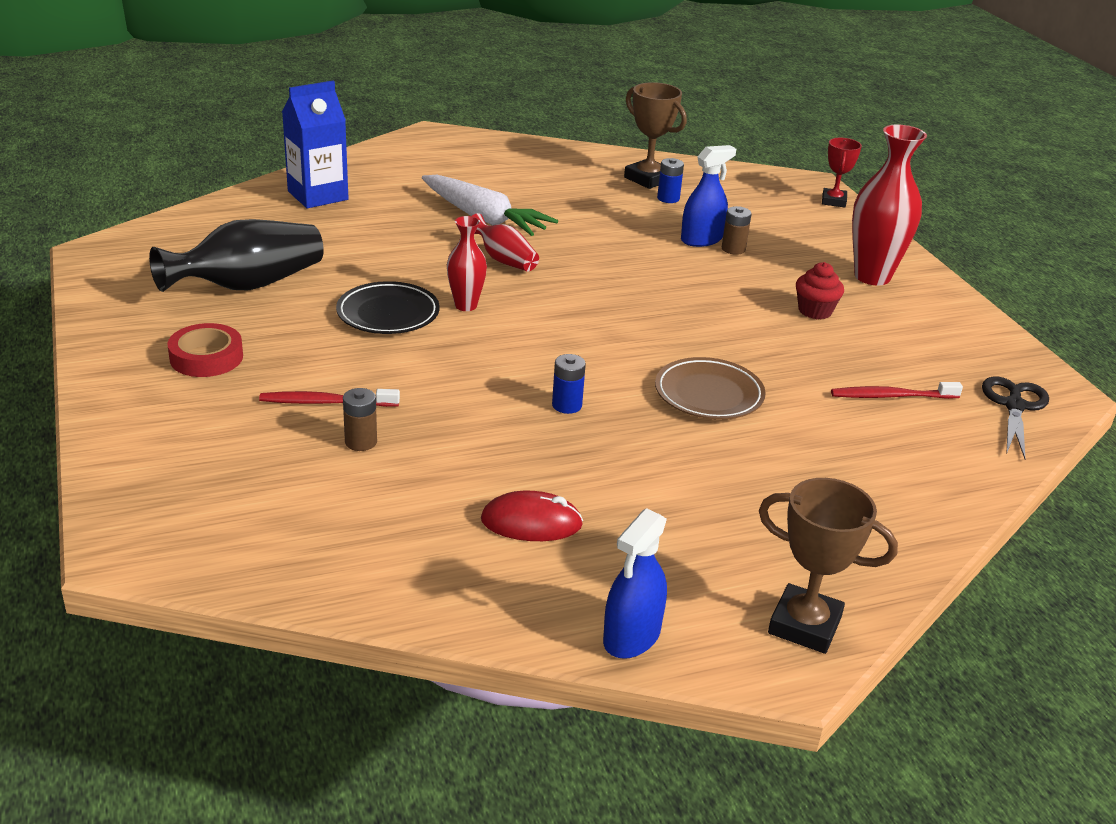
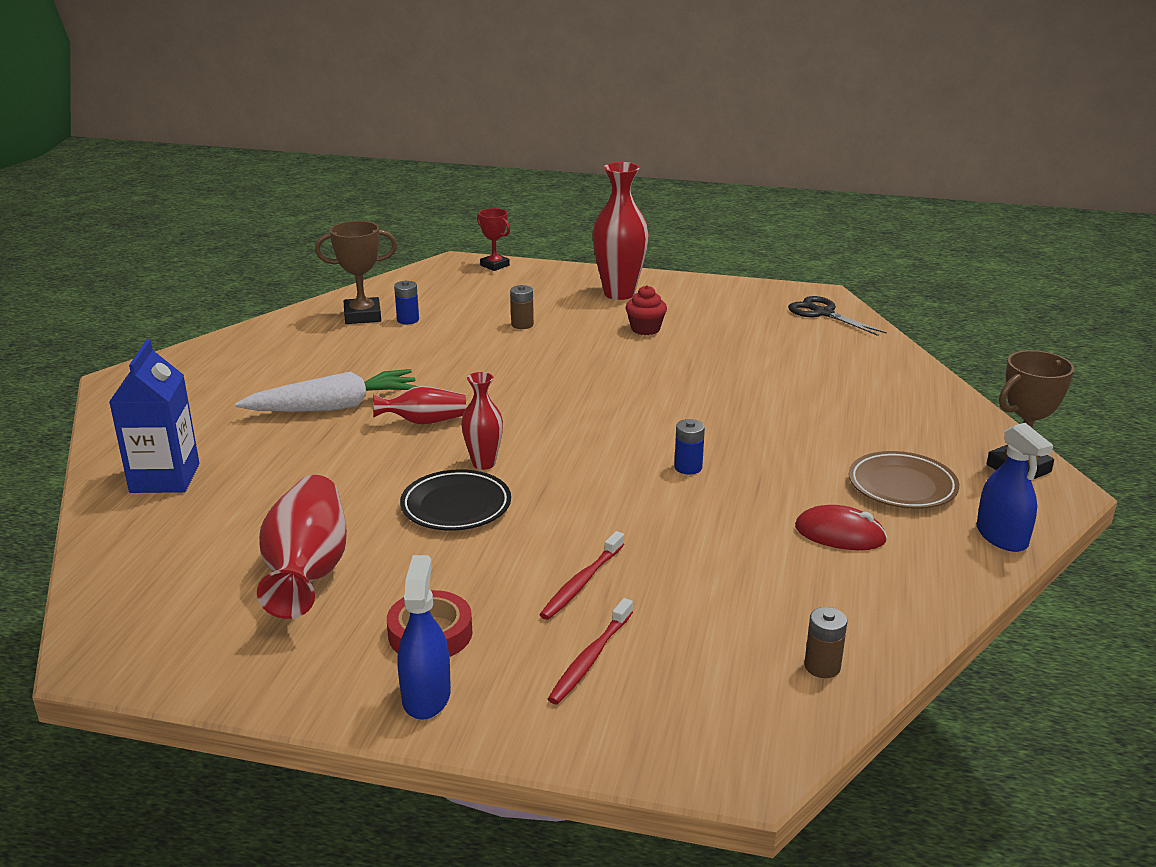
camera: 55 degrees left, 5 degrees down
black vase [149,219,324,292] -> red vase [257,475,347,619]
brown battery [343,388,377,451] -> brown battery moved to [804,607,847,678]
red mouse [481,491,583,541] -> red mouse turned 75 degrees clockwise [795,505,887,550]
brown plate [655,357,766,419] -> brown plate moved to [849,451,959,509]
blue spray bottle [681,145,736,247] -> blue spray bottle moved to [398,555,451,720]
red toothbrush [831,382,963,399] -> red toothbrush moved to [548,598,633,704]

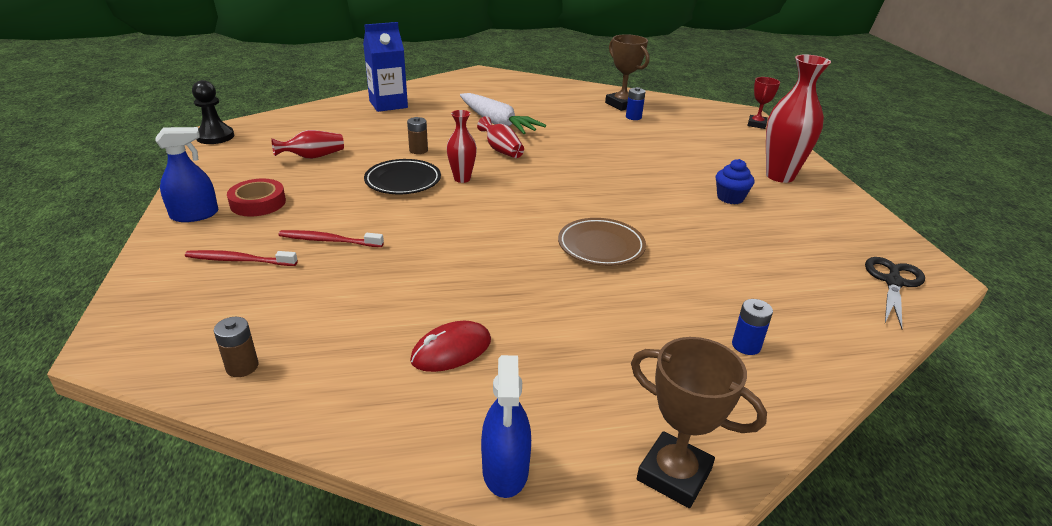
camera: 65 degrees right, 5 degrees up
red vase [257,475,347,619] -> red vase [272,130,344,159], size x0.56
brown battery [510,285,534,329] -> brown battery moved to [407,117,428,154]
red cupcake [626,285,667,335] -> blue cupcake [716,159,754,204]
blue battery [674,419,705,475] -> blue battery moved to [732,299,773,355]
red mouse [795,505,887,550] -> red mouse turned 60 degrees clockwise [410,321,491,372]
brown plate [849,451,959,509] -> brown plate moved to [558,218,646,266]
blue spray bottle [976,423,1054,552] -> blue spray bottle turned 45 degrees counterclockwise [481,355,531,498]
none -> black pawn [192,80,234,144]

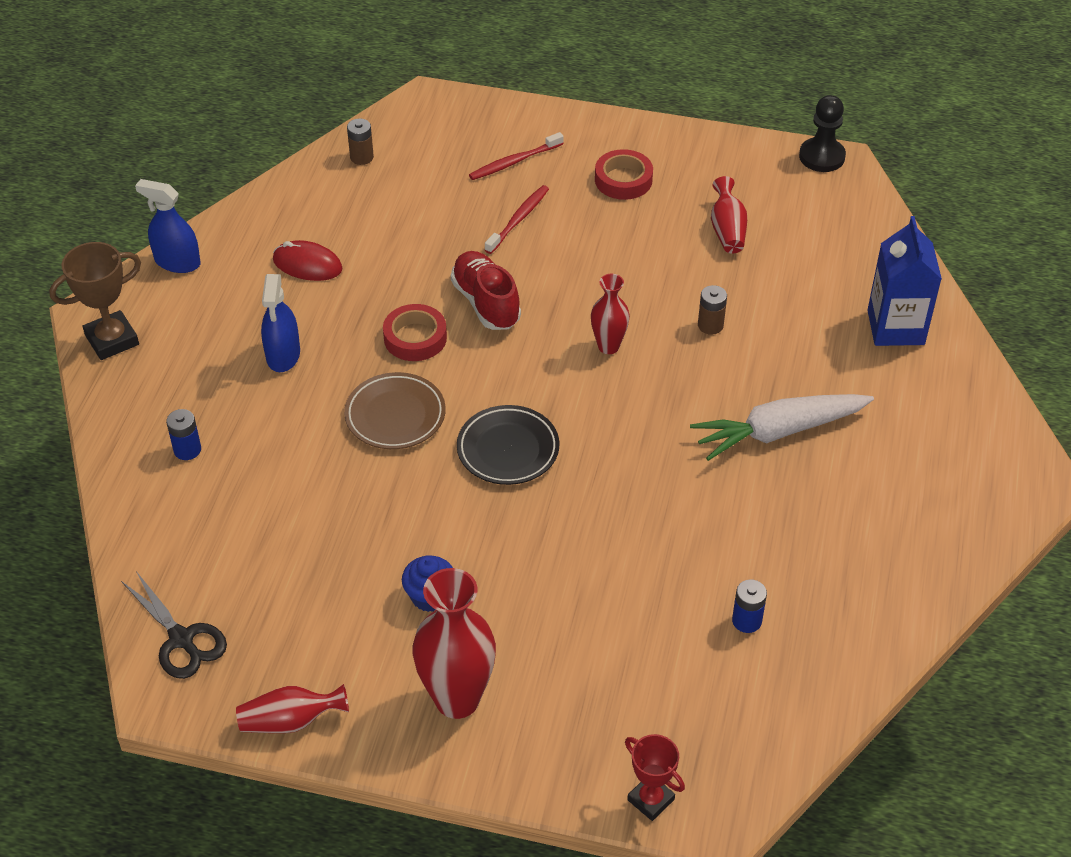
camera: 115 degrees right, 15 degrees up
blue spray bottle [155,127,218,222] -> blue spray bottle moved to [261,274,300,372]
red toothbrush [185,250,298,266] -> red toothbrush turned 150 degrees counterclockwise [469,132,564,180]
black plate [364,159,441,194] -> black plate moved to [457,405,559,485]
red mouse [410,321,491,372] -> red mouse turned 60 degrees counterclockwise [273,240,343,281]
red vase [477,116,524,158] -> red vase moved to [236,684,349,733]
brown trophy [605,34,649,111] -> none
none -> red tape [383,304,447,361]
none -> red shoe [451,251,521,330]

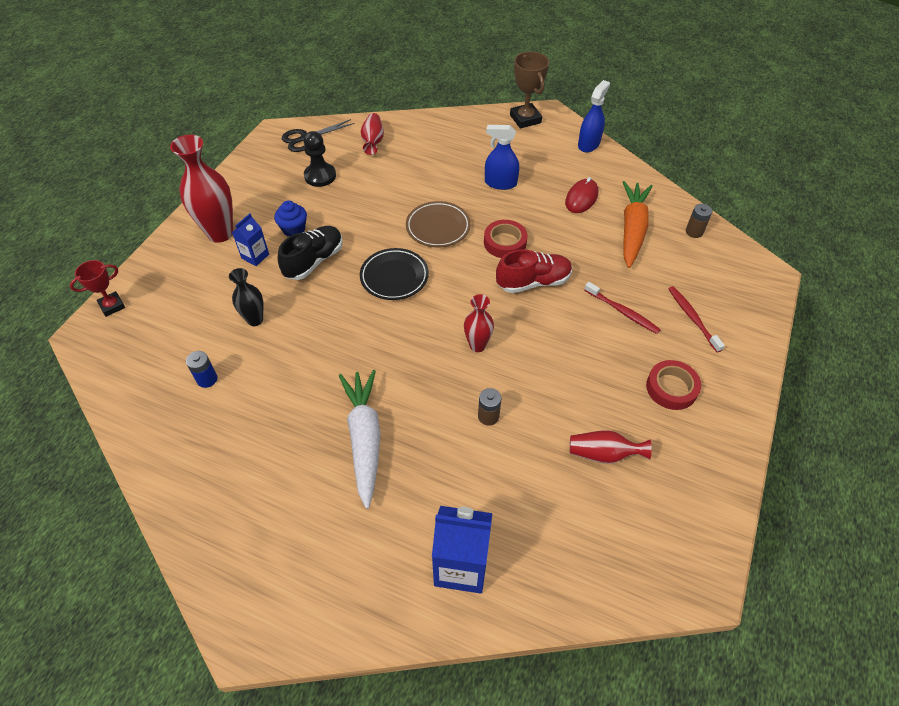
camera: 100 degrees right, 5 degrees up
blue battery [166,409,201,460] -> none
red vase [236,684,349,733] -> red vase moved to [361,113,384,155]
black pawn [799,95,846,172] -> black pawn moved to [304,131,336,187]
none -> black vase [229,268,264,326]
none -> blue carton [232,213,269,266]
none -> black shoe [278,226,343,280]
none -> orange carrot [623,181,652,268]

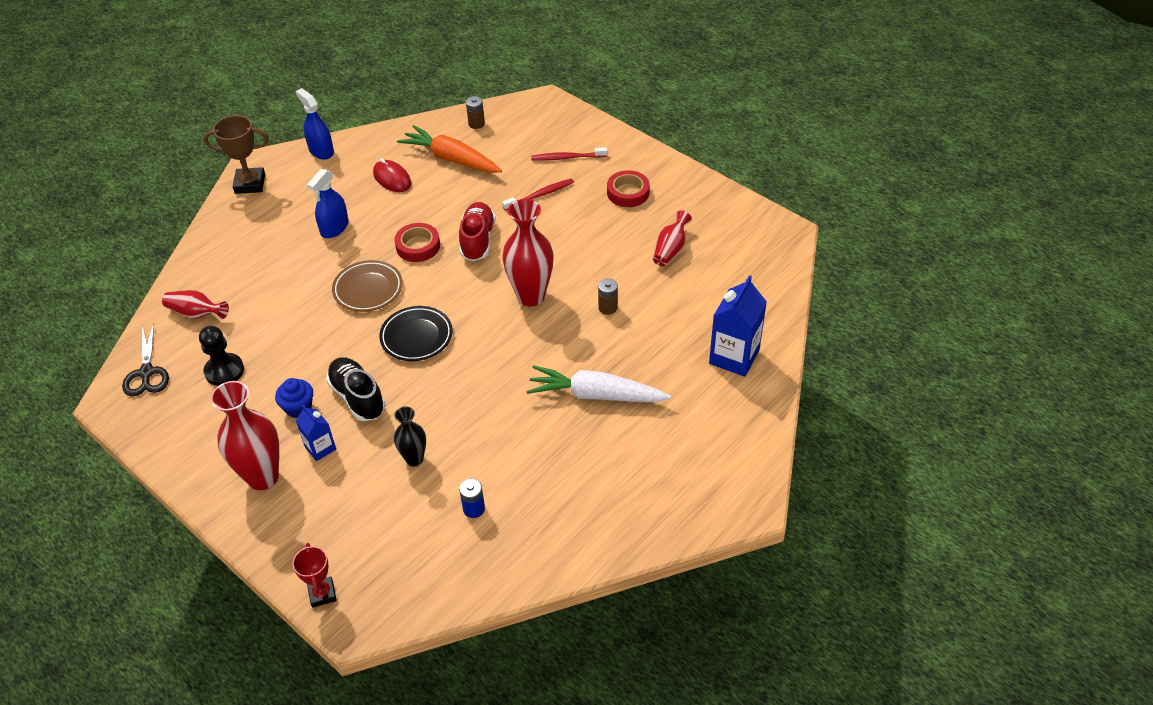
camera: 70 degrees left, 5 degrees down
red vase [464,294,494,352] -> red vase [502,199,554,306], size x1.77

